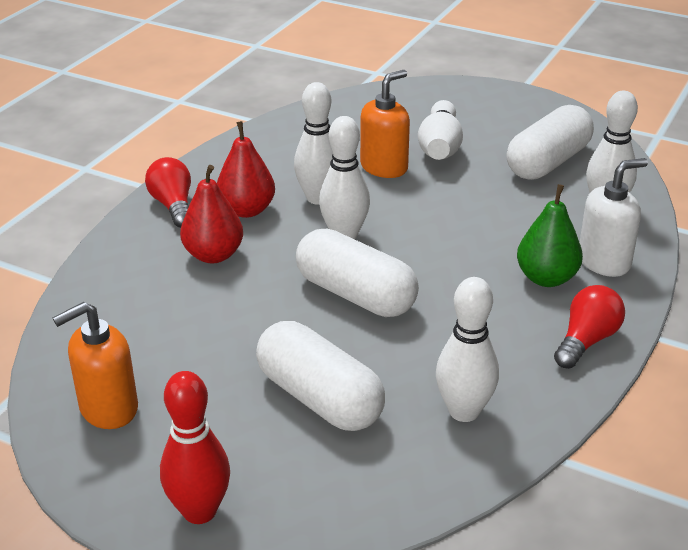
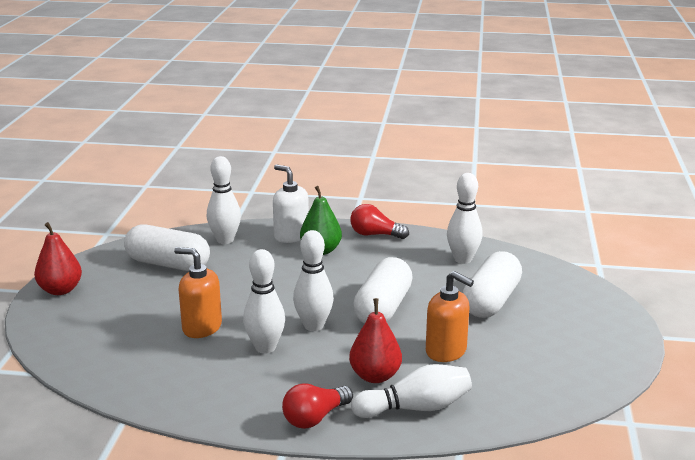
camera: 110 degrees left, 10 degrees down
orange soap dispenser [52,302,138,429] -> orange soap dispenser moved to [426,271,474,362]
red bowling pin [160,371,230,524] -> none
red pear [217,121,275,218] -> red pear moved to [34,222,82,295]
white bowling pin [418,100,463,160] -> white bowling pin moved to [351,364,472,418]

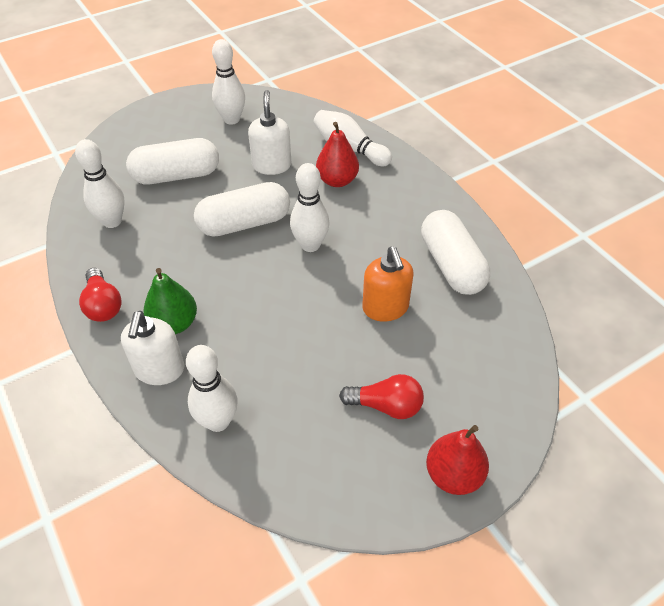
camera: 130 degrees left, 25 degrees up
white capsule [124,224,210,271] -> white capsule moved to [421,210,490,295]
white bowling pin [243,249,285,354] -> white bowling pin moved to [212,39,245,125]
red light bulb [282,383,353,429] -> red light bulb moved to [339,374,424,419]
orange soap dispenser [426,271,474,362] -> white soap dispenser [248,90,291,175]

